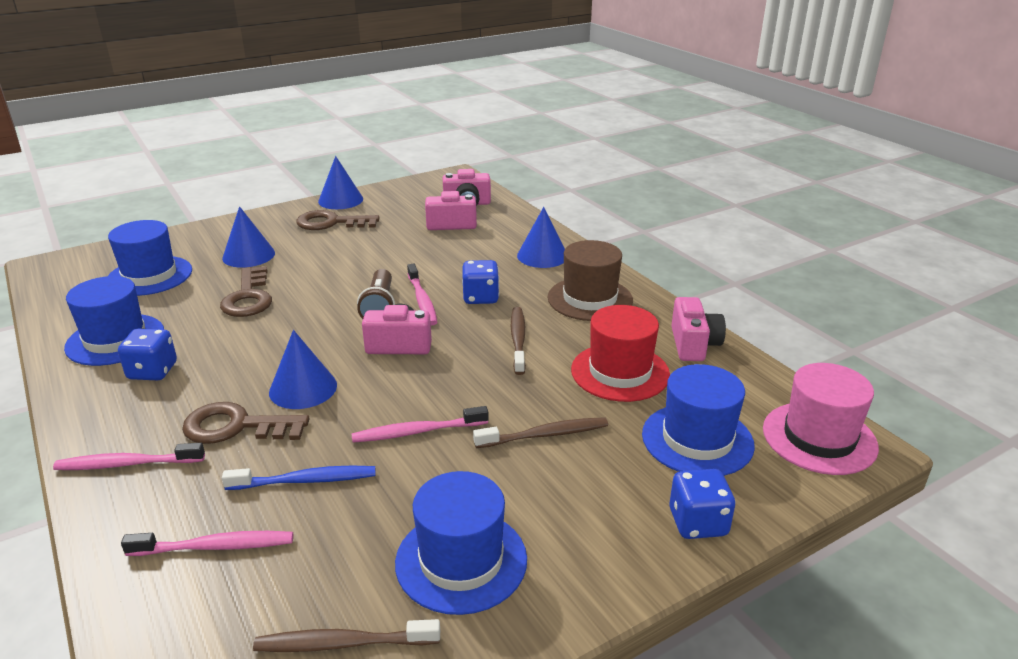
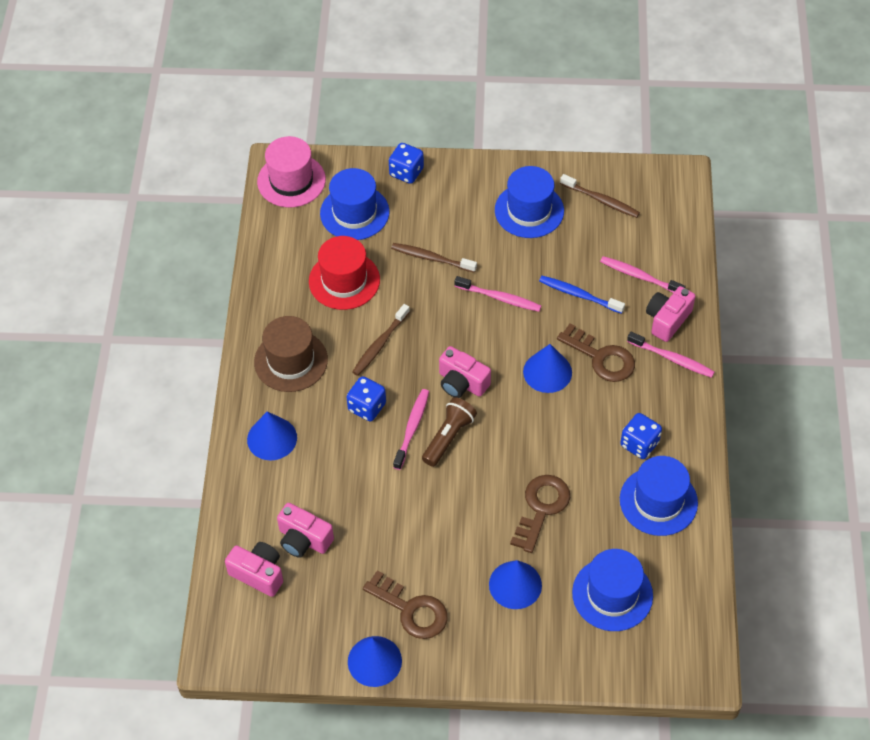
camera: 145 degrees left, 25 degrees up
pink camera [671,297,726,361] -> pink camera moved to [646,286,696,342]

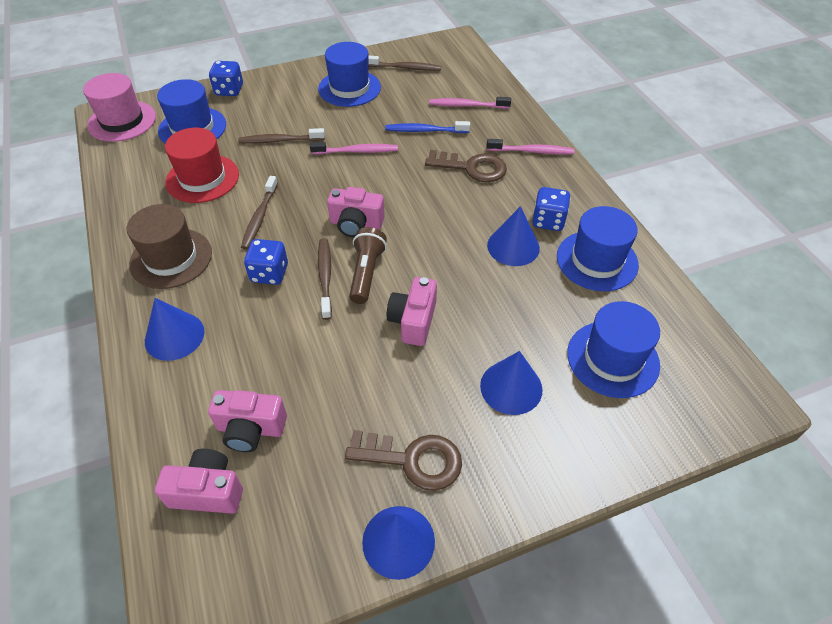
camera: 25 degrees left, 5 degrees down
pink toothbrush [393,389,429,470] -> brown toothbrush [318,238,332,320]
brown key [510,475,570,553] -> none
blue cone [523,344,572,393] -> blue cone moved to [487,206,540,266]
pink camera [646,286,696,342] -> pink camera moved to [386,277,437,346]

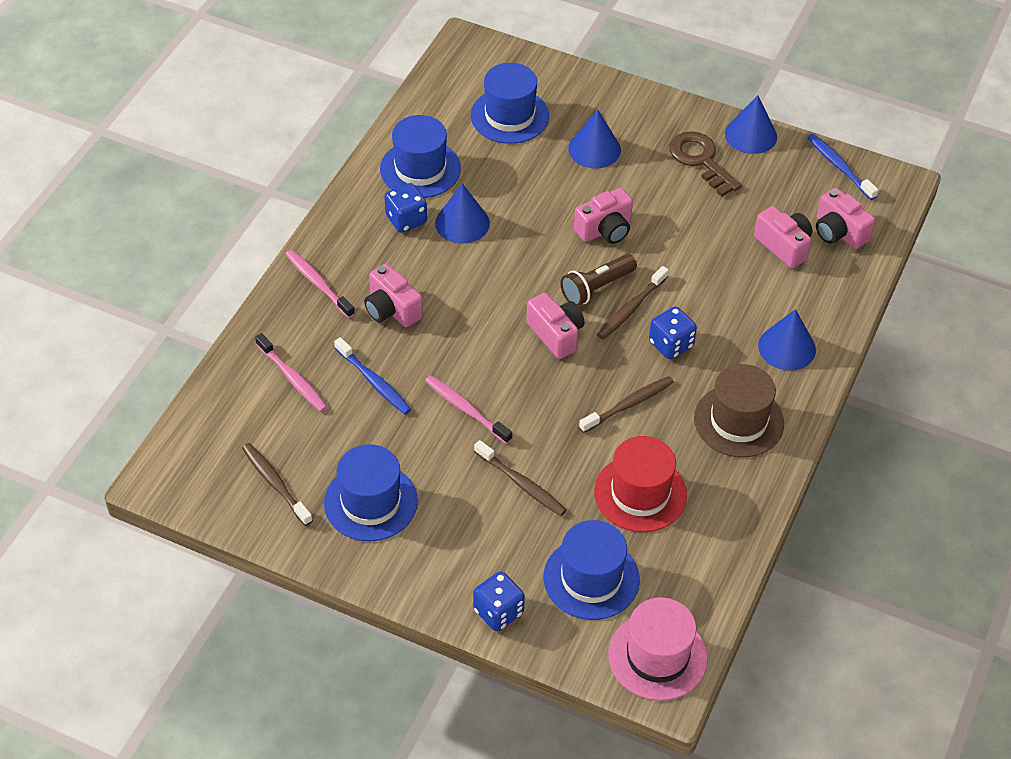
camera: 135 degrees left, 0 degrees up
brown key [425,150,507,182] -> pink camera [364,264,423,327]
none -> blue toothbrush [807,134,878,200]

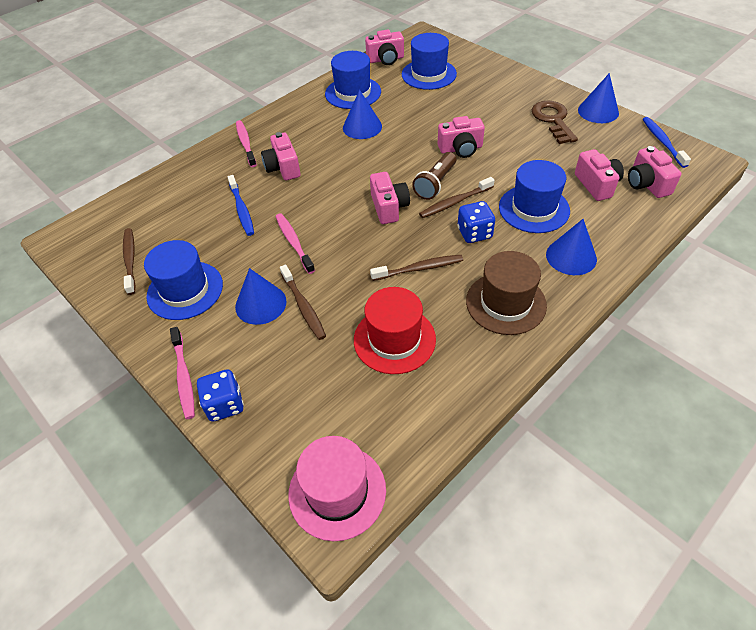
camera: 25 degrees right, 0 degrees up
pink toothbrush [255,333,327,412] -> pink toothbrush moved to [170,327,195,419]
blue dice [384,183,427,233] -> none
blue hat [544,520,640,620] -> blue hat moved to [499,160,570,233]
brown flashlight [560,254,637,306] -> brown flashlight turned 45 degrees counterclockwise [412,152,456,200]
blue cone [568,109,621,168] -> blue cone moved to [235,268,287,325]
none -> pink camera [365,30,404,65]

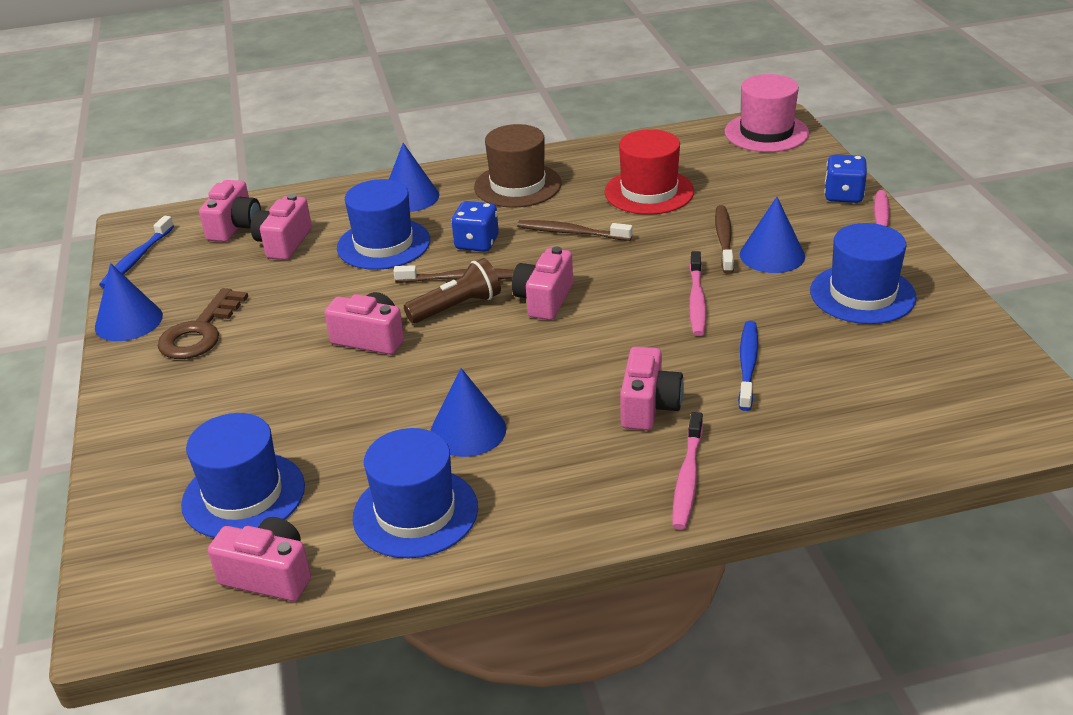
camera: 150 degrees left, 15 degrees down
brown toothbrush [123,228,136,295] -> none

